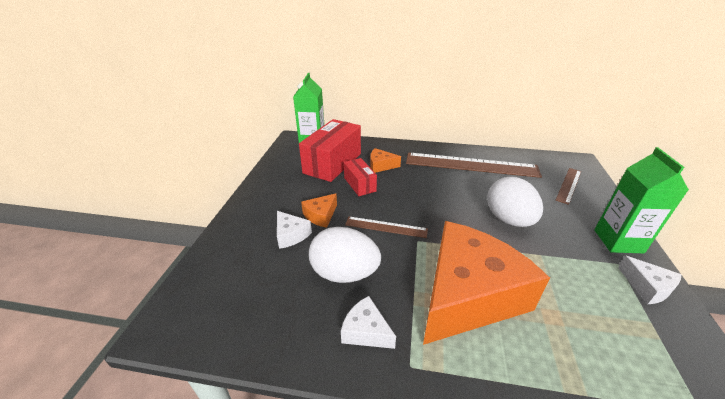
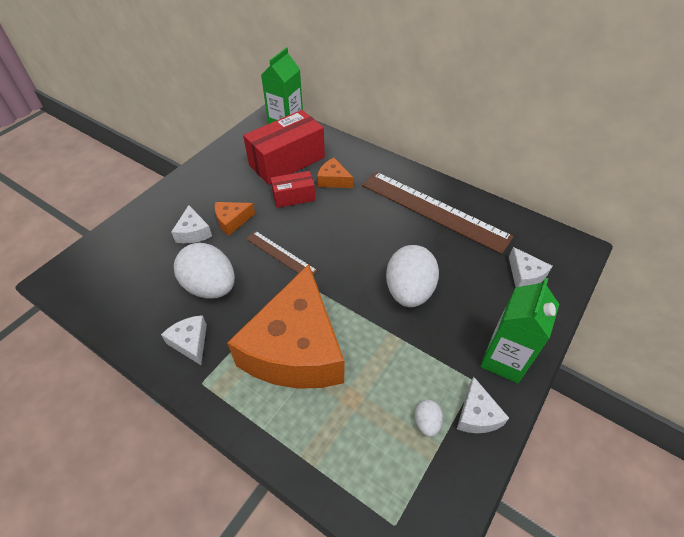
camera: 25 degrees right, 15 degrees up
red box [344,158,377,196] -> red box turned 75 degrees clockwise [270,171,315,208]
orange cheese [423,221,550,345] -> orange cheese turned 120 degrees clockwise [227,264,344,389]
brown ruler [556,168,581,205] -> white cheese [509,247,552,287]
none -> white egg [415,400,443,437]

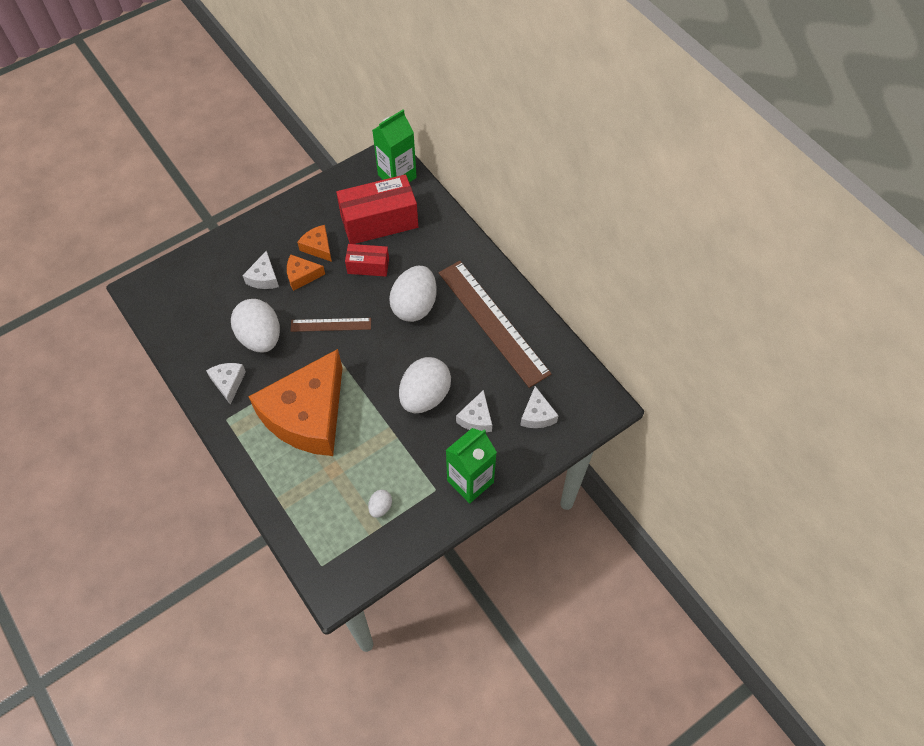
camera: 20 degrees right, 10 degrees up
brown ruler [246,231,318,275] -> brown ruler turned 60 degrees counterclockwise [291,318,371,332]
orange cheese [317,158,353,188] -> orange cheese moved to [297,225,332,262]
white cheese [457,377,509,433] -> white cheese moved to [456,390,492,432]
none -> white egg [389,266,437,322]

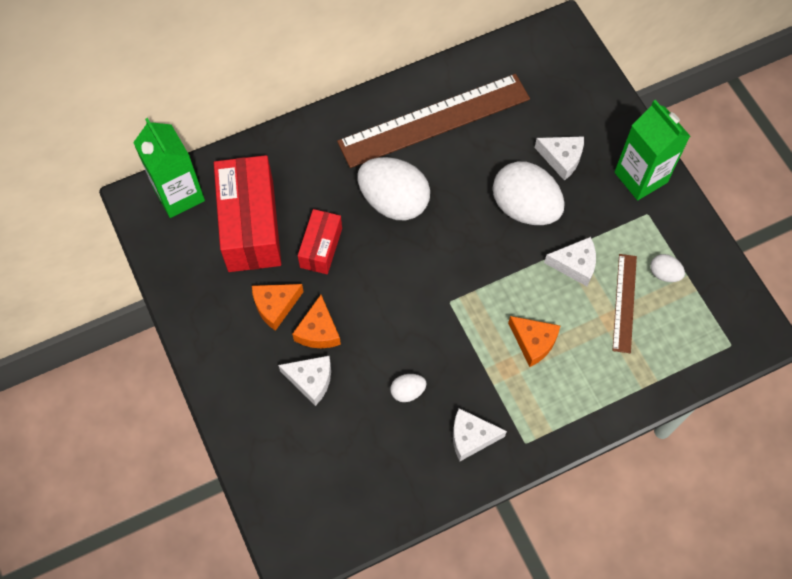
camera: 80 degrees left, 5 degrees up
white egg [231,299,280,353] -> white egg [390,374,426,402], size x0.45
orange cheese [248,349,342,456] -> orange cheese [508,316,560,367], size x0.40
brown ruler [291,318,371,332] -> brown ruler moved to [612,254,637,353]
white cheese [520,386,559,428] -> white cheese moved to [544,237,596,286]

